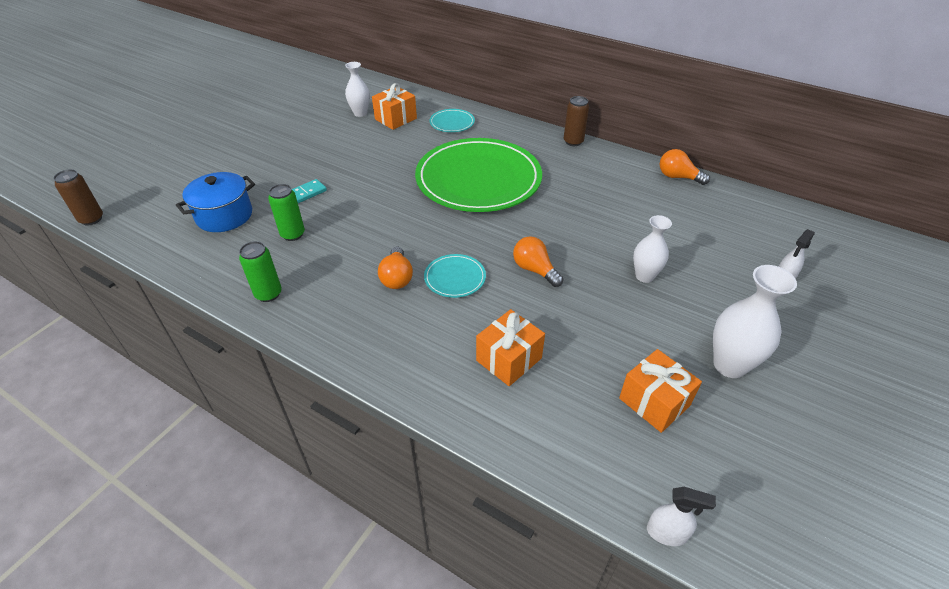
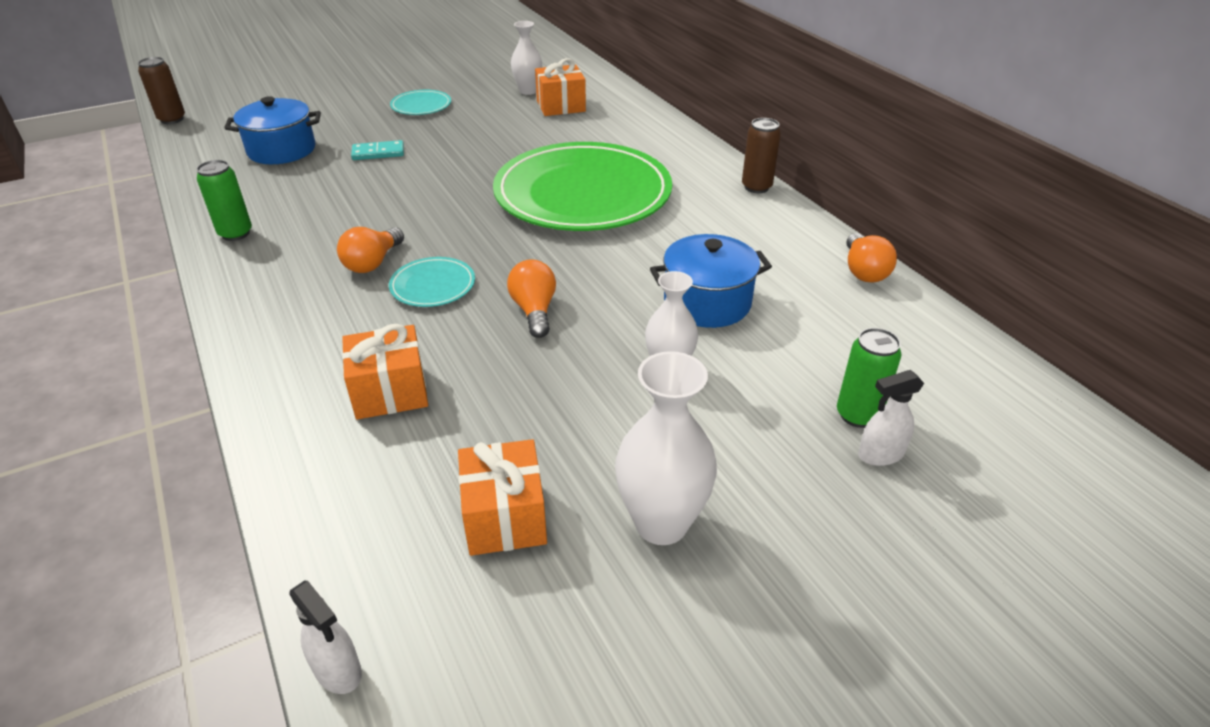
camera: 30 degrees right, 5 degrees down
green can [268,184,305,241] -> green can moved to [837,328,901,428]
turquoise plate [429,109,475,132] -> turquoise plate moved to [390,90,451,115]
orange light bulb [660,149,710,185] -> orange light bulb turned 150 degrees counterclockwise [846,233,897,283]
none -> blue pot [650,234,772,328]

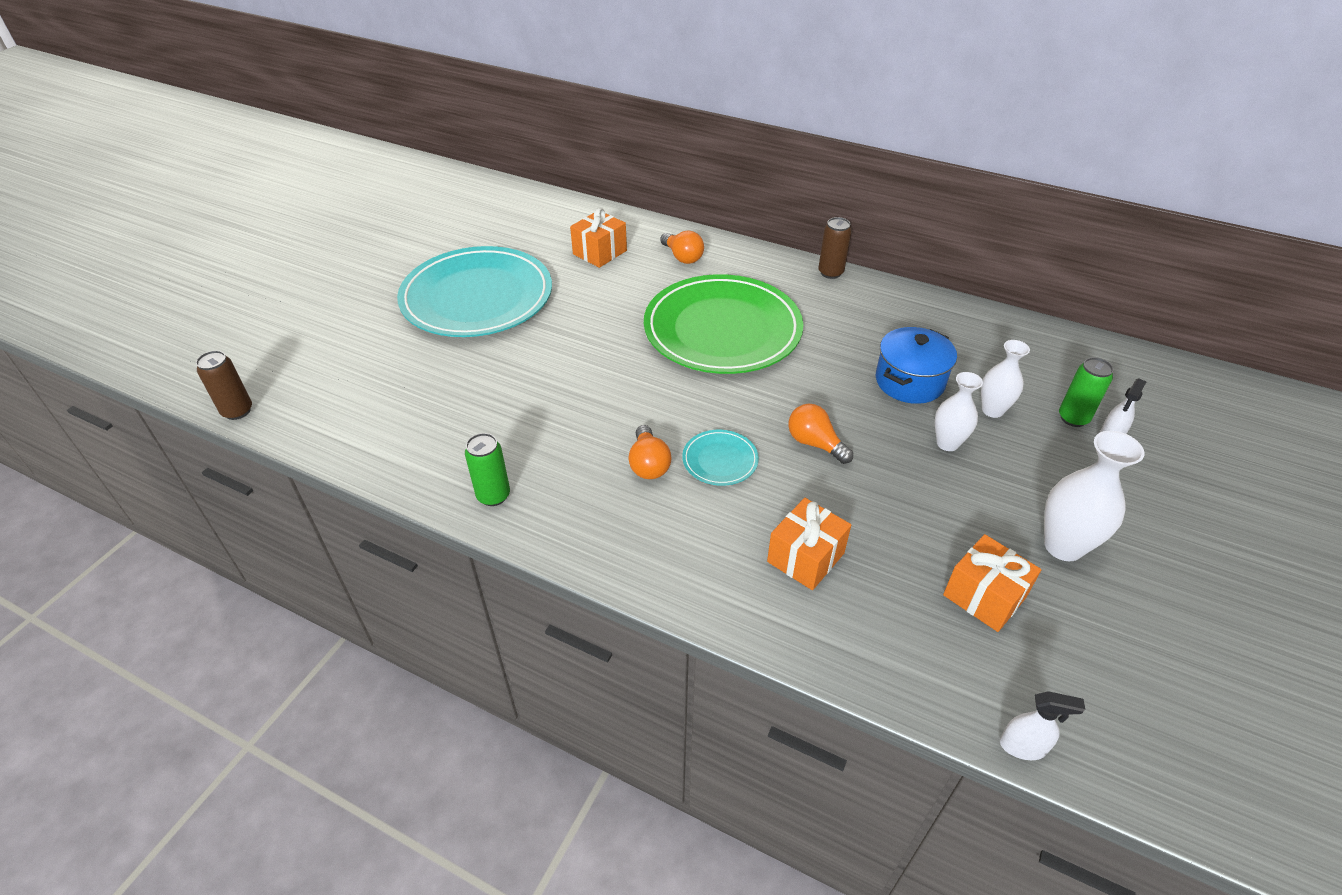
camera: 35 degrees left, 5 degrees up
blue pot [225,96,321,164] -> none
turquoise domino [351,140,404,160] -> none
turquoise plate [390,90,451,115] -> turquoise plate [397,246,552,337], size x2.45
white vase [511,21,542,95] -> white vase moved to [981,340,1030,418]
orange light bulb [846,233,897,283] -> orange light bulb moved to [660,231,704,264]

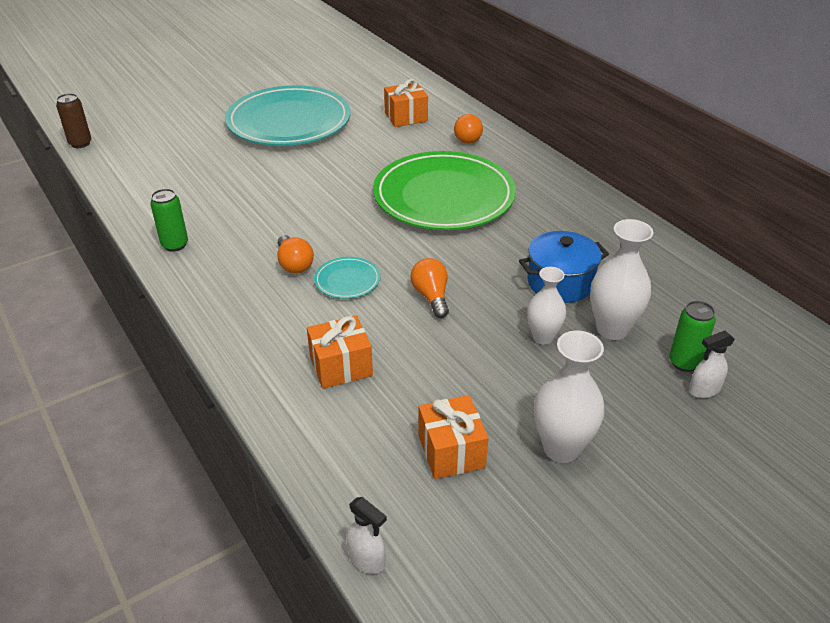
camera: 30 degrees right, 5 degrees down
orange light bulb [629,425,672,479] -> orange light bulb turned 45 degrees counterclockwise [277,235,314,273]
brown can [818,217,851,279] -> none
white vase [981,340,1030,418] -> white vase [590,219,653,340], size x1.52

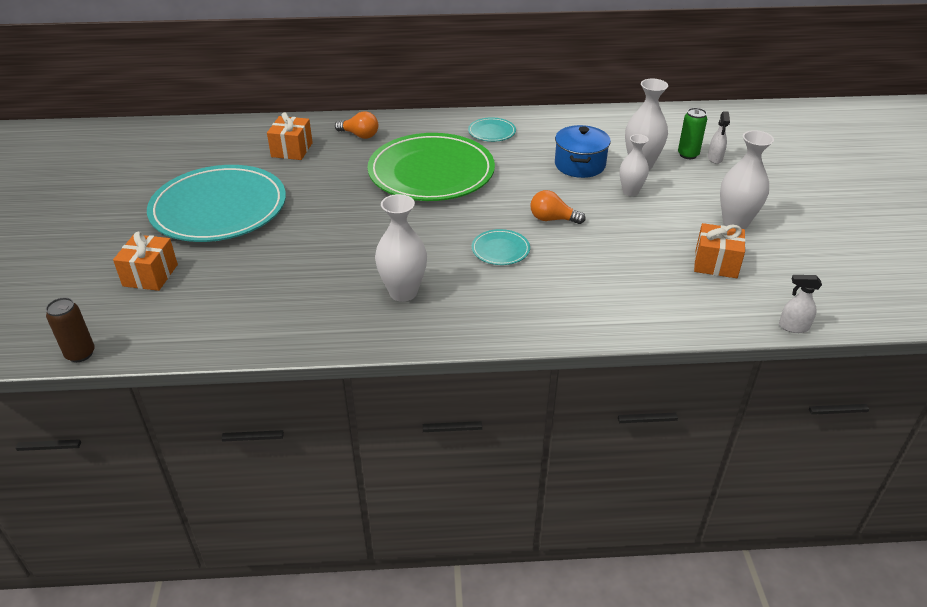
camera: 60 degrees left, 0 degrees up
green can [150,189,188,252] -> none
orange light bulb [277,235,314,273] -> none
orange gift [307,315,373,389] -> orange gift moved to [113,232,178,291]
white spray bottle [347,497,387,574] -> white spray bottle turned 150 degrees counterclockwise [779,275,822,333]
none -> white vase [375,194,427,302]
none -> turquoise plate [468,117,516,142]

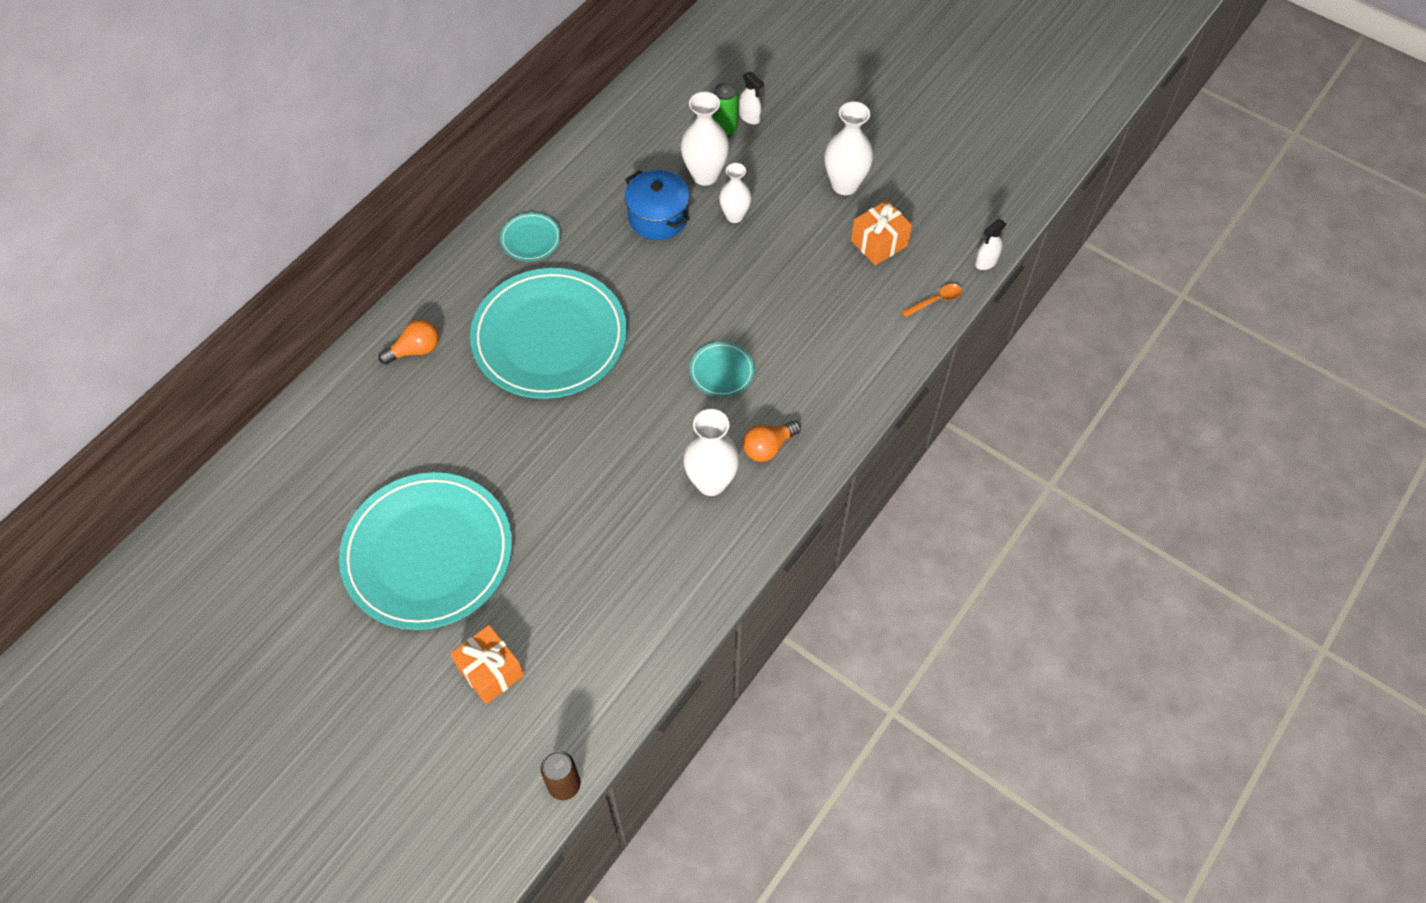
camera: 50 degrees left, 20 degrees up
orange gift [267,112,313,160] -> none
green plate [368,133,495,201] -> turquoise plate [470,268,627,399]
orange light bulb [530,190,585,224] -> orange light bulb moved to [743,420,801,462]
none -> orange spoon [901,284,962,317]

